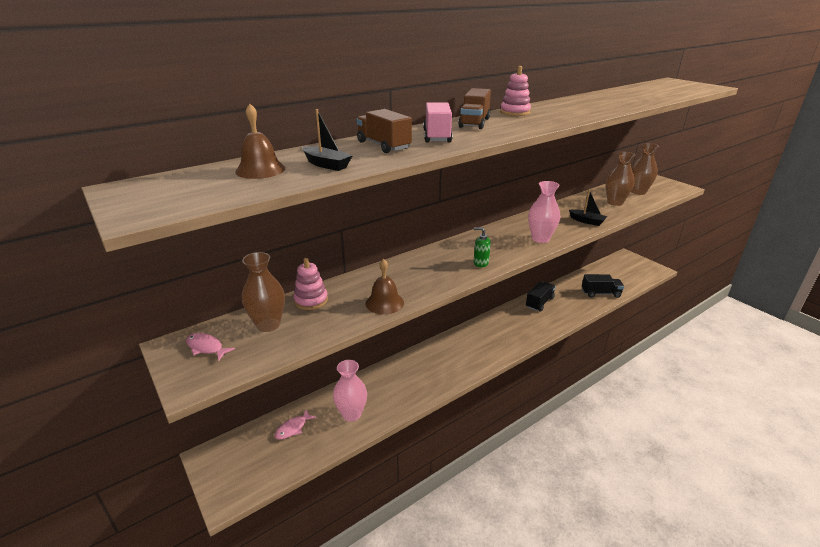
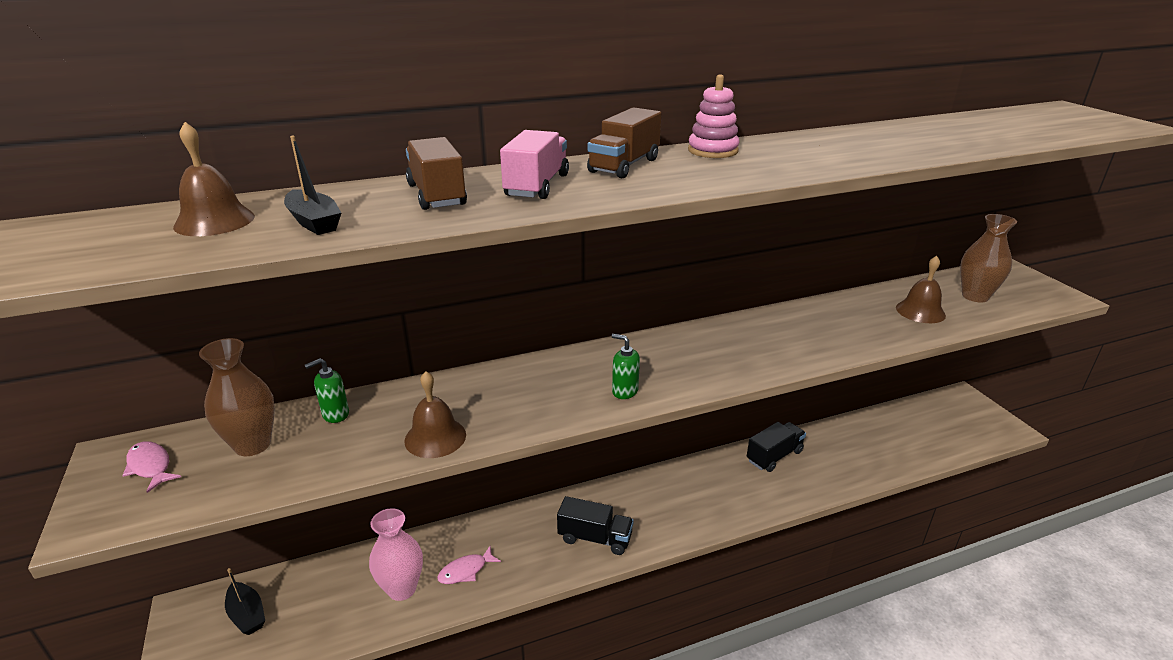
camera: 15 degrees right, 0 degrees up
pink fish [274,410,316,440] -> pink fish moved to [437,546,501,584]
pink stacking toy [293,258,328,310] -> green soap dispenser [305,358,349,423]
pink vase [528,181,560,243] -> none
black boat [569,190,607,226] -> black boat moved to [225,568,265,635]
black truck [582,274,624,298] -> black truck moved to [557,496,634,555]
brown vase [605,152,636,206] -> brown bell [896,256,946,323]

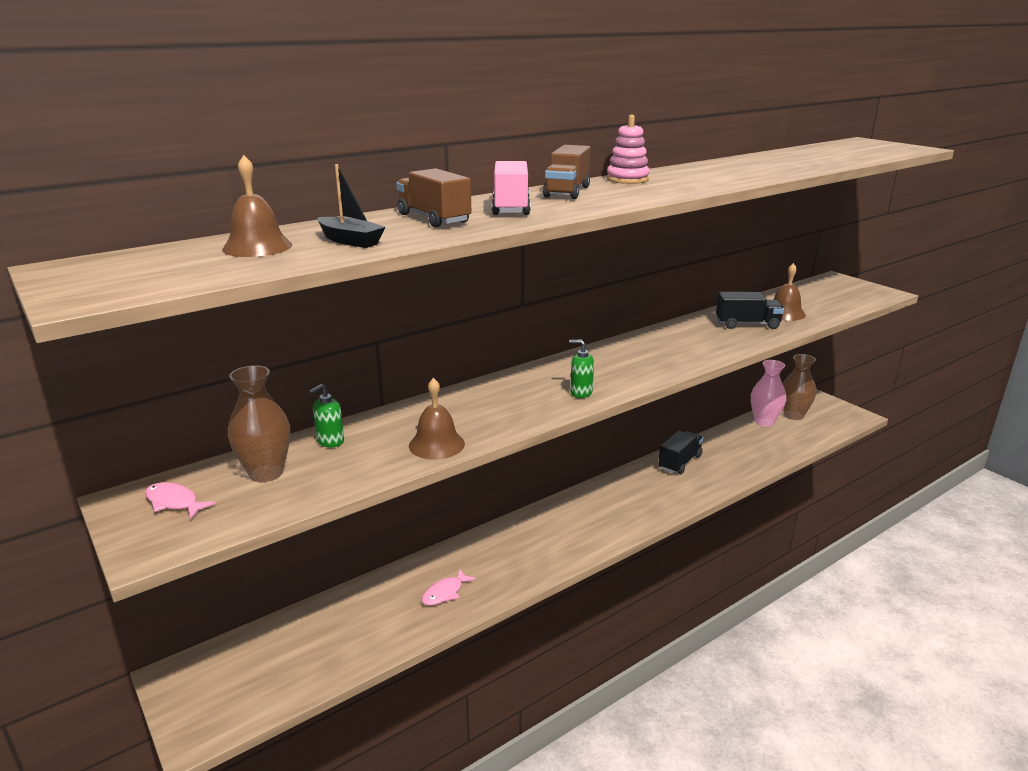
camera: 15 degrees left, 5 degrees down
black boat [225,568,265,635] -> none
pink vase [369,508,423,601] -> pink vase moved to [751,360,786,427]
black truck [557,496,634,555] -> black truck moved to [716,292,784,329]
brown vase [960,214,1017,303] -> brown vase moved to [783,354,816,420]

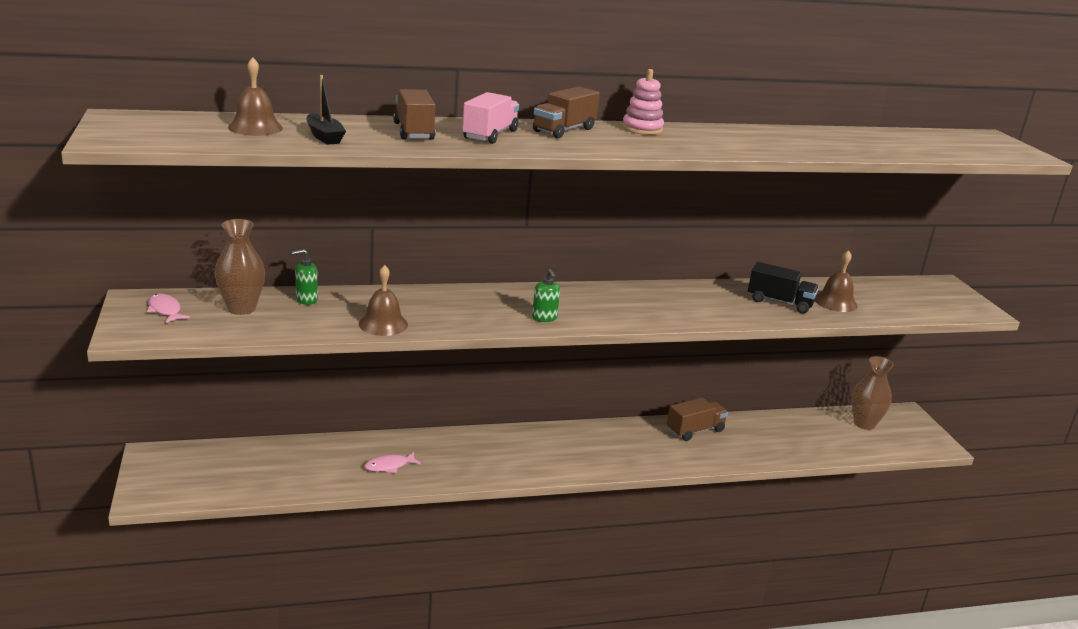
camera: 20 degrees right, 0 degrees up
green soap dispenser [569,339,594,398] -> green soap dispenser turned 150 degrees counterclockwise [532,269,560,322]
black truck [658,431,703,474] -> brown truck [667,398,728,441]
pink vase [751,360,786,427] -> none

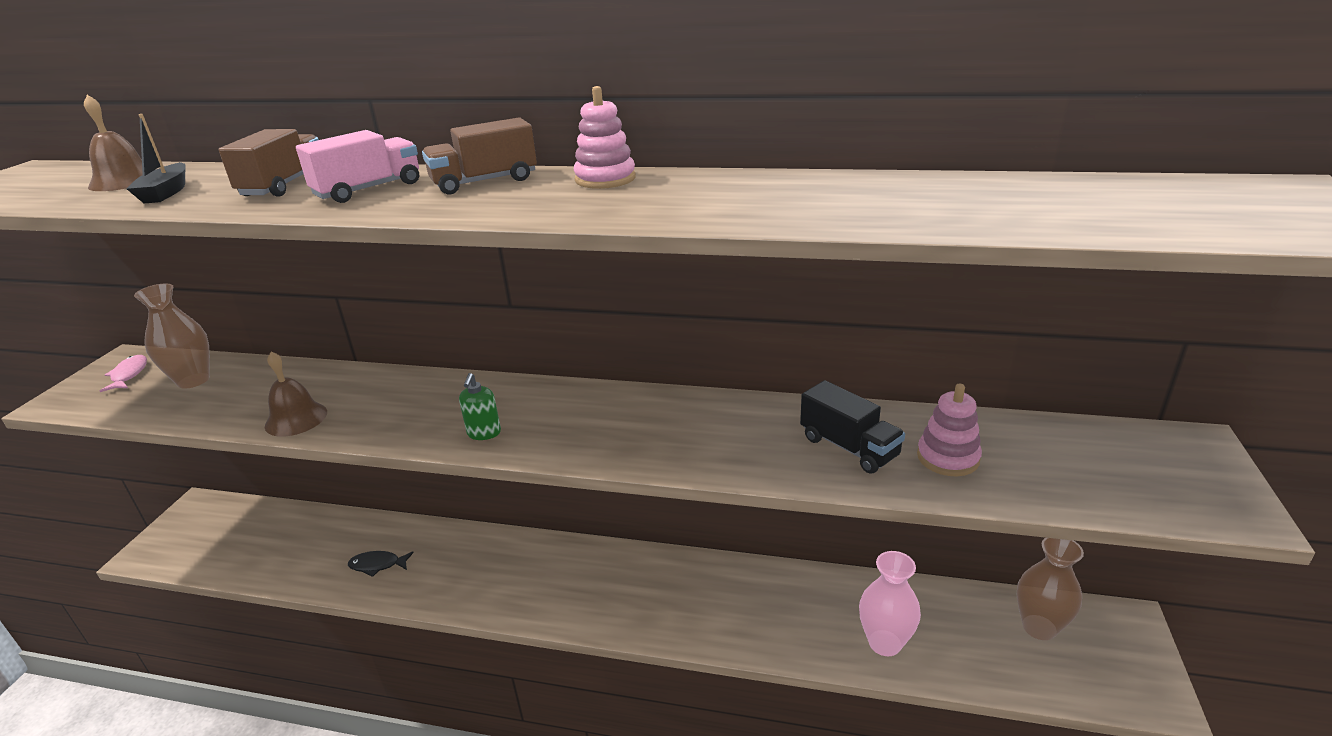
camera: 30 degrees right, 5 degrees up
green soap dispenser [292,249,318,305] -> none
pink fish [364,452,421,473] -> black fish [348,551,414,577]
brown truck [667,398,728,441] -> none
brown bell [815,250,858,312] -> pink stacking toy [917,384,982,476]
none -> pink vase [859,551,921,656]

